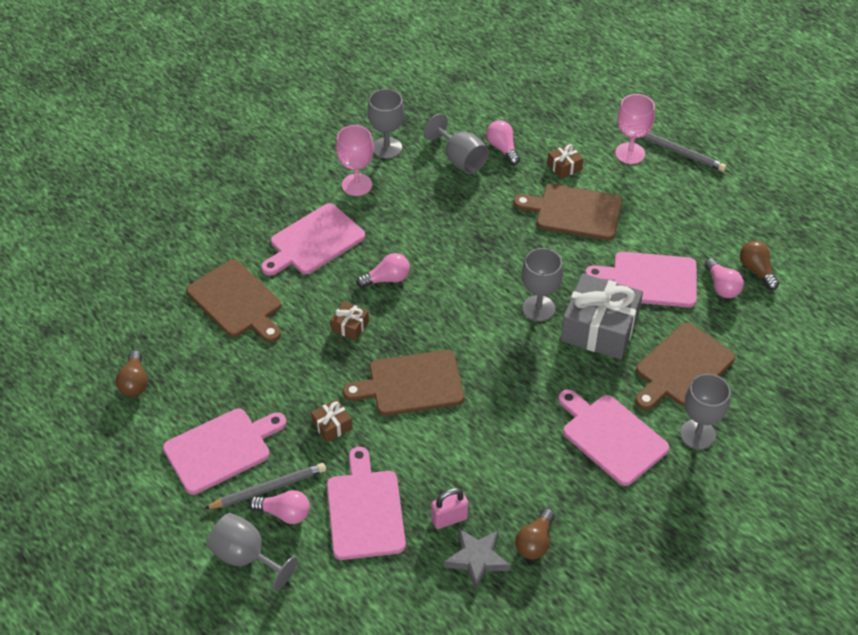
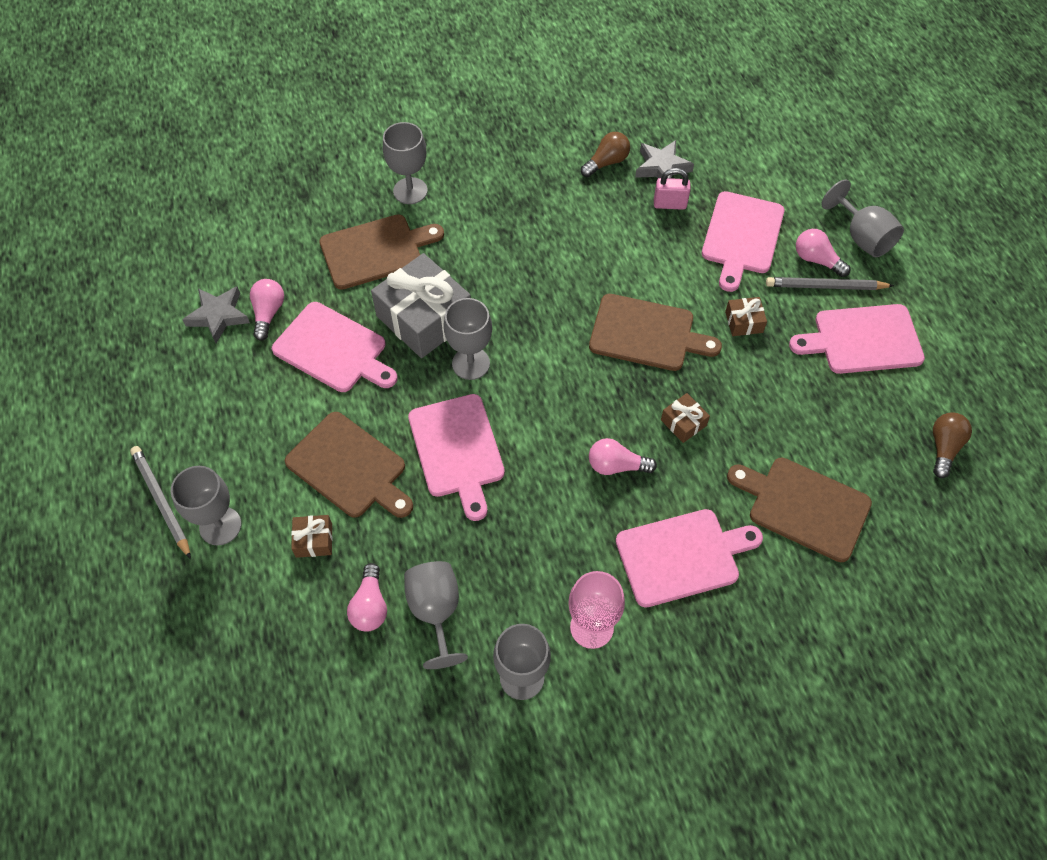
camera: 155 degrees left, 10 degrees up
brown cutting board [187,260,281,342] -> brown cutting board turned 45 degrees counterclockwise [727,458,872,562]
pink cutting board [558,389,669,486] -> pink cutting board moved to [408,394,505,521]
pink goblet [615,94,655,164] -> grey goblet [171,466,241,546]
brown light bulb [740,241,779,290] -> grey star [182,286,250,343]

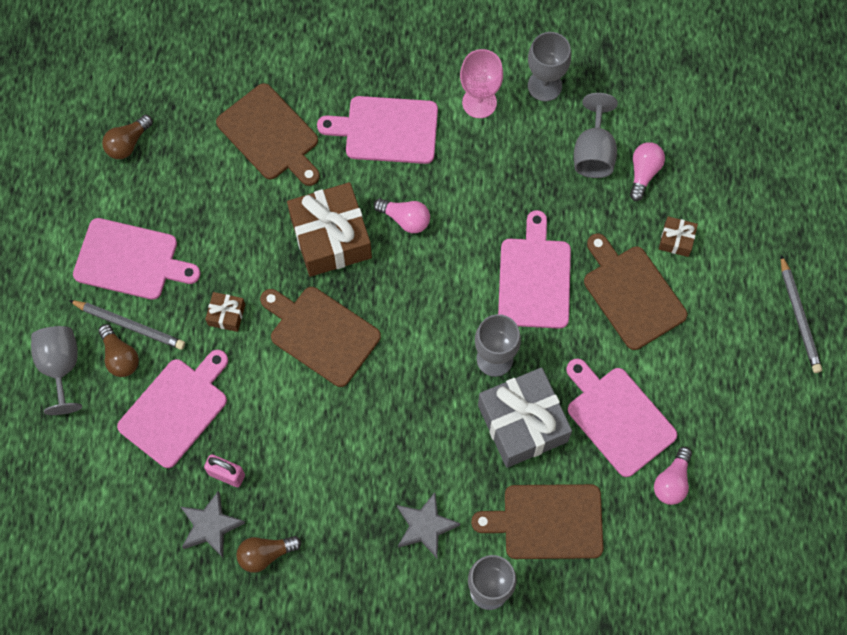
camera: 160 degrees left, 10 degrees up
grey goblet [171,466,241,546] -> none
grey star [182,286,250,343] -> grey star moved to [397,492,460,558]
brown gift [661,393,710,443] -> brown gift [287,182,372,277], size x2.22
pink light bulb [796,229,850,277] -> brown light bulb [98,324,139,377]

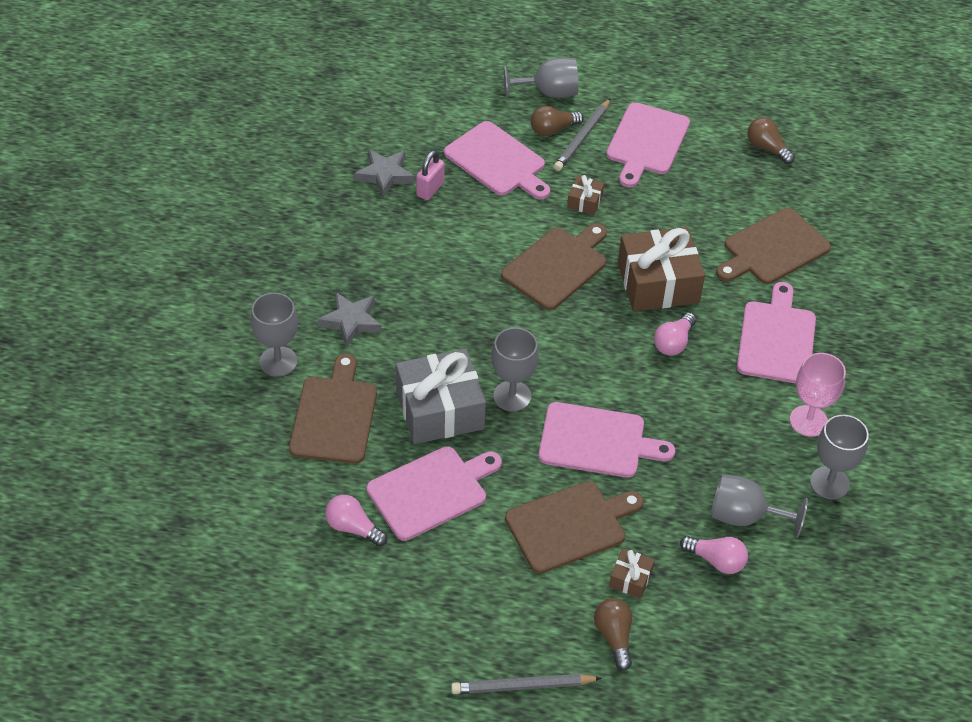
camera: 95 degrees right, 20 degrees down
brown light bulb [236,536,302,573] -> brown light bulb moved to [594,598,632,670]

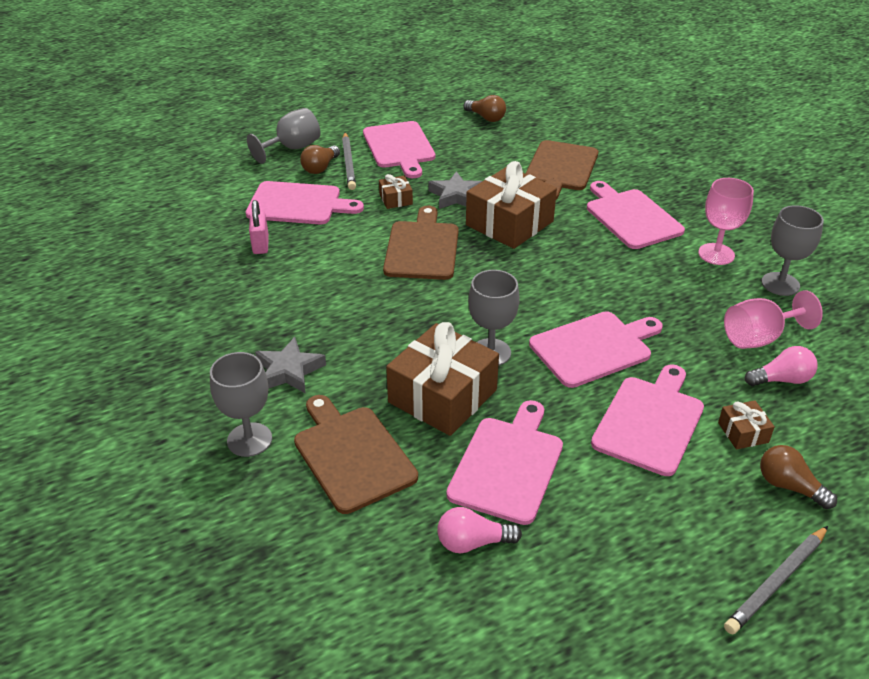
camera: 35 degrees left, 10 degrees down
grey star [355,149,414,197] -> grey star moved to [428,171,482,209]
grey gift [396,349,486,444] -> brown gift [386,322,499,436]
brown cutting board [505,481,644,574] -> pink cutting board [591,364,704,476]
pink light bulb [654,313,696,356] -> none
grey goblet [711,474,808,538] -> pink goblet [724,290,823,349]
brown light bulb [747,117,795,164] -> brown light bulb turned 150 degrees counterclockwise [464,95,506,122]

